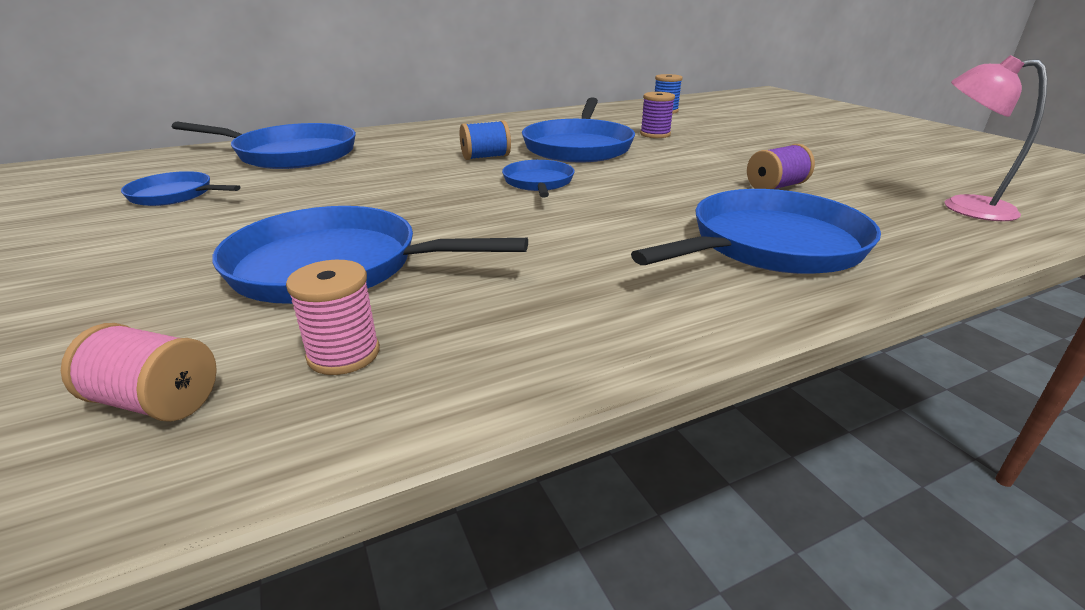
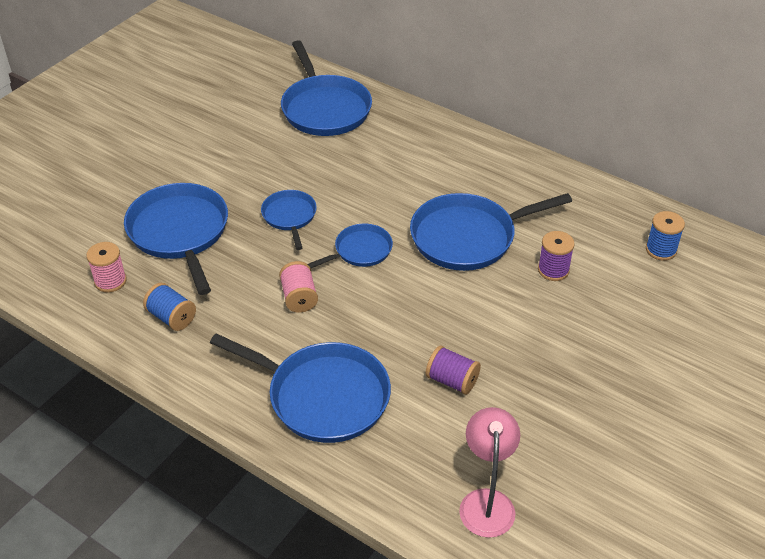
camera: 60 degrees right, 15 degrees up
pink spool [61,323,217,422] -> pink spool moved to [279,261,318,313]
blue pan [121,171,240,206] -> blue pan moved to [261,190,317,250]
blue spool [460,120,511,160] -> blue spool moved to [143,283,196,331]

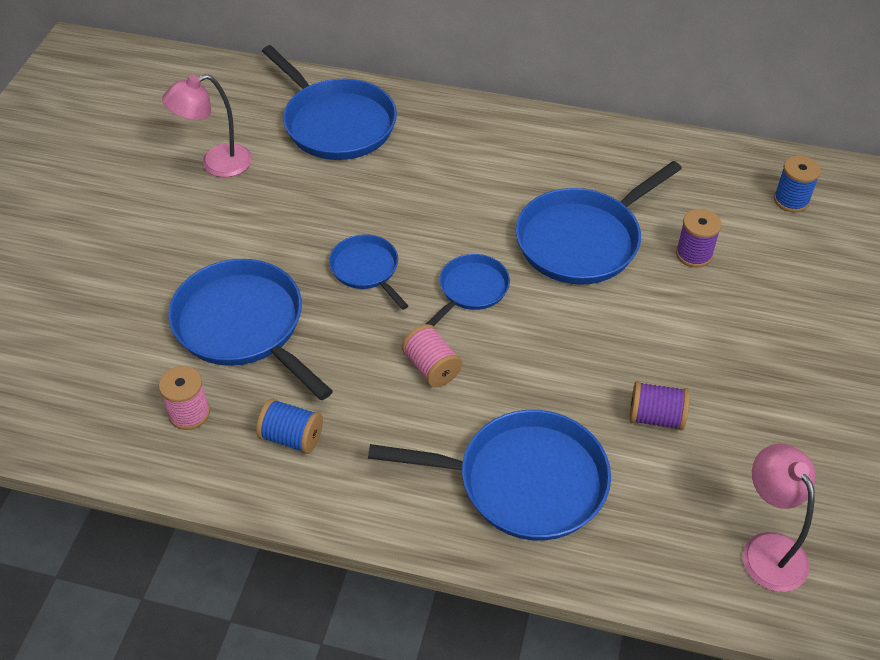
camera: 20 degrees left, 5 degrees up
none -> pink lamp [162,74,252,177]

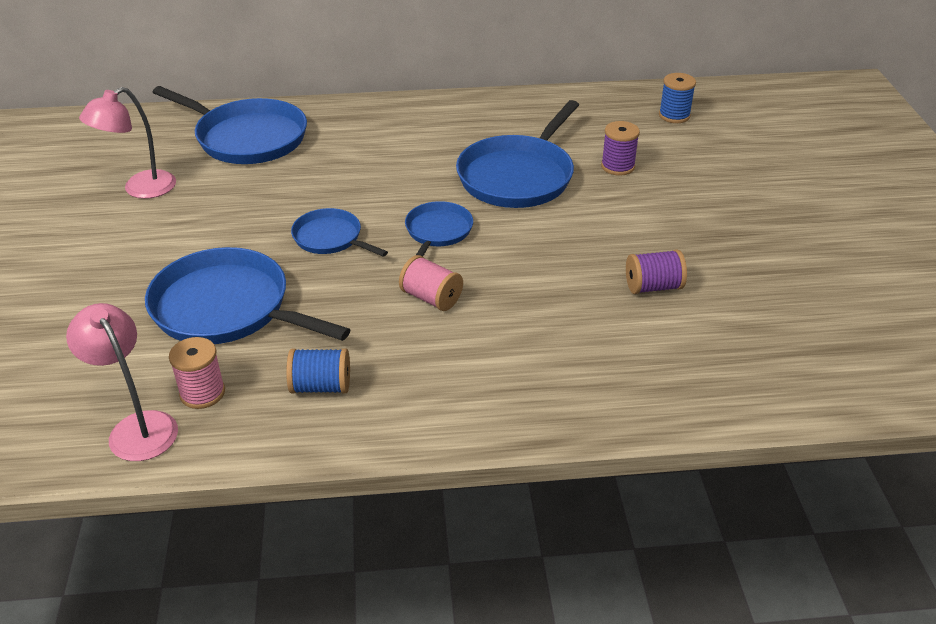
camera: 20 degrees left, 10 degrees down
blue pan [368,410,611,541] -> none
pink lamp [742,444,816,592] -> pink lamp moved to [66,303,178,461]

